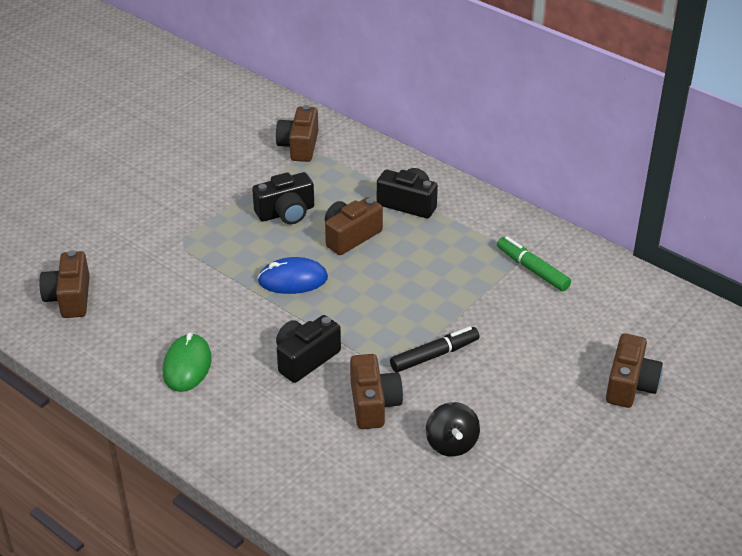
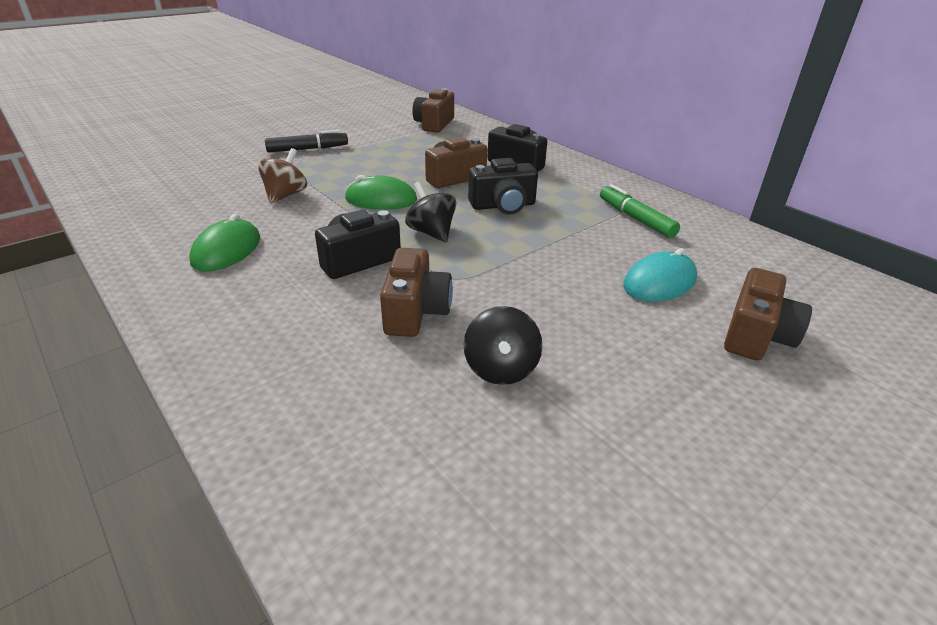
camera: 10 degrees right, 5 degrees down
brown camera [39,250,90,318] -> none
black camera [252,172,314,224] -> black camera moved to [468,158,538,215]
blue mouse [258,257,328,294] -> green mouse [345,175,417,210]
black marker [390,326,480,372] -> black marker moved to [265,130,348,153]
none -> brown spinning top [258,148,307,204]
none -> black spinning top [405,182,456,243]
none -> turquoise mouse [623,248,697,302]

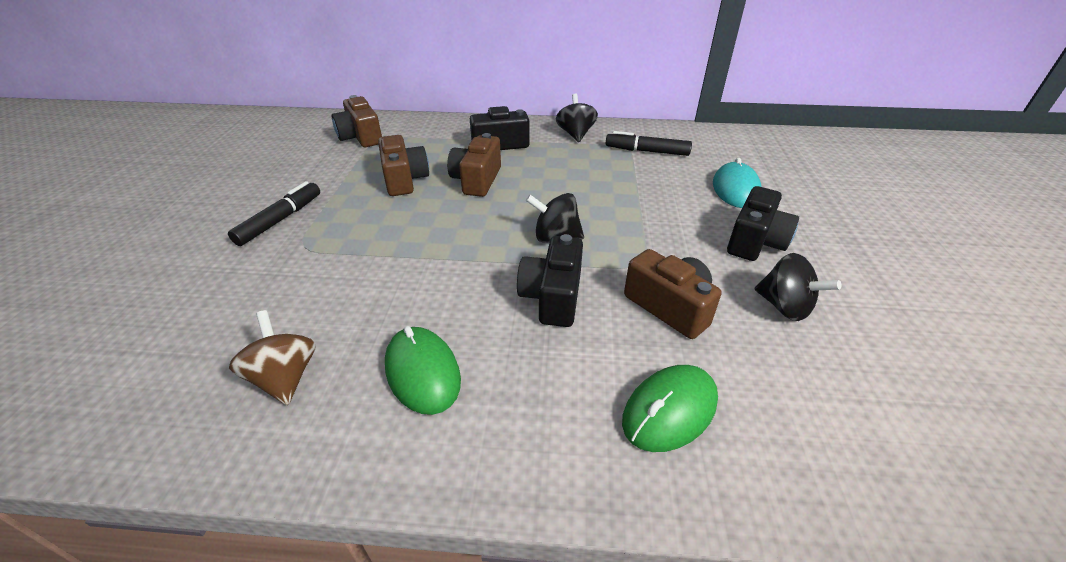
camera: 45 degrees left, 5 degrees up
brown spinning top [258,148,307,204] -> brown spinning top moved to [229,310,316,405]
green mouse [345,175,417,210] -> green mouse moved to [622,365,718,452]
black camera [468,158,538,215] -> black camera moved to [727,186,799,261]
green marker [600,184,680,238] -> black marker [606,131,692,156]
brown camera [724,268,812,360] -> brown camera moved to [378,135,429,196]
none -> black spinning top [556,94,598,142]

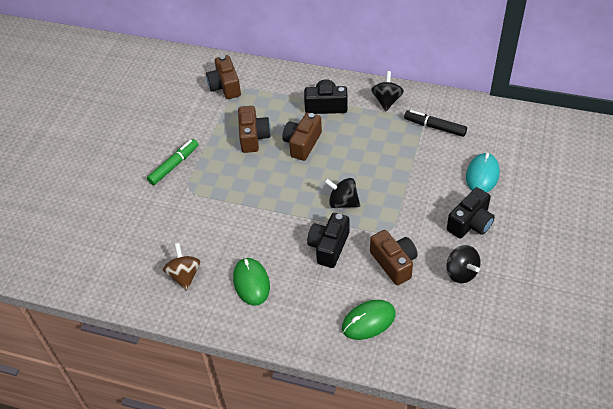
camera: 15 degrees right, 10 degrees up
black marker [228,181,320,246] -> green marker [147,139,198,185]

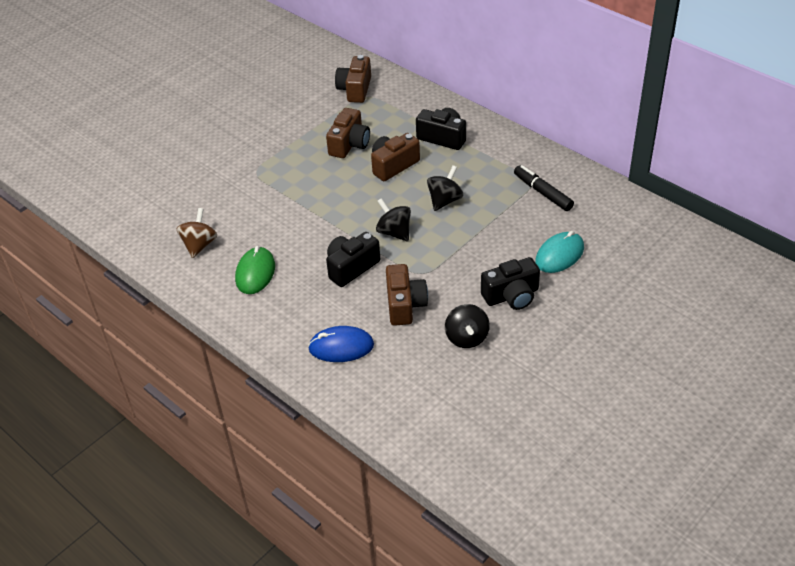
camera: 25 degrees right, 5 degrees down
green marker [147,139,198,185] -> none
green mouse [342,300,396,340] -> blue mouse [308,326,374,362]
black spinning top [371,71,404,111] -> black spinning top moved to [427,165,463,211]

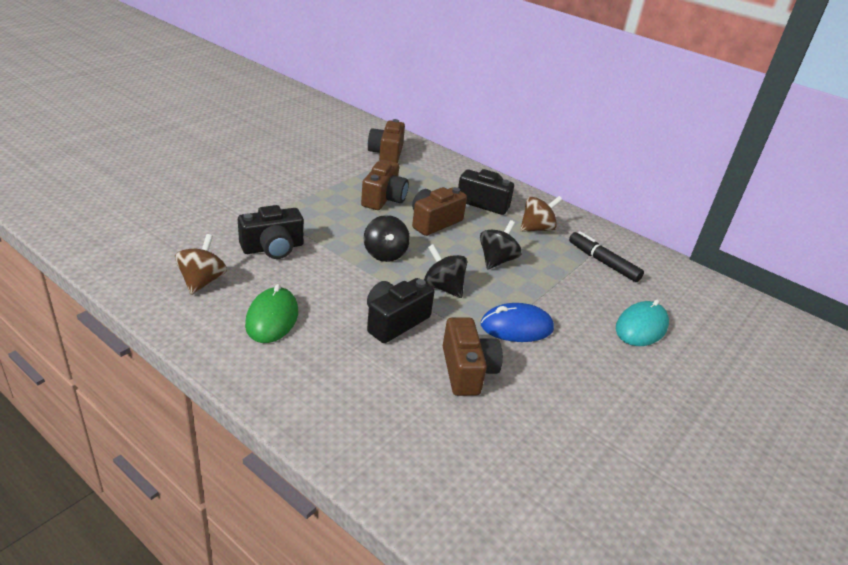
camera: 10 degrees left, 10 degrees down
blue mouse [308,326,374,362] -> blue mouse moved to [481,303,554,342]
black spinning top [445,304,490,348] -> black spinning top moved to [364,215,410,262]
black camera [481,257,540,310] -> black camera moved to [238,205,304,259]
none -> brown spinning top [520,196,562,232]

